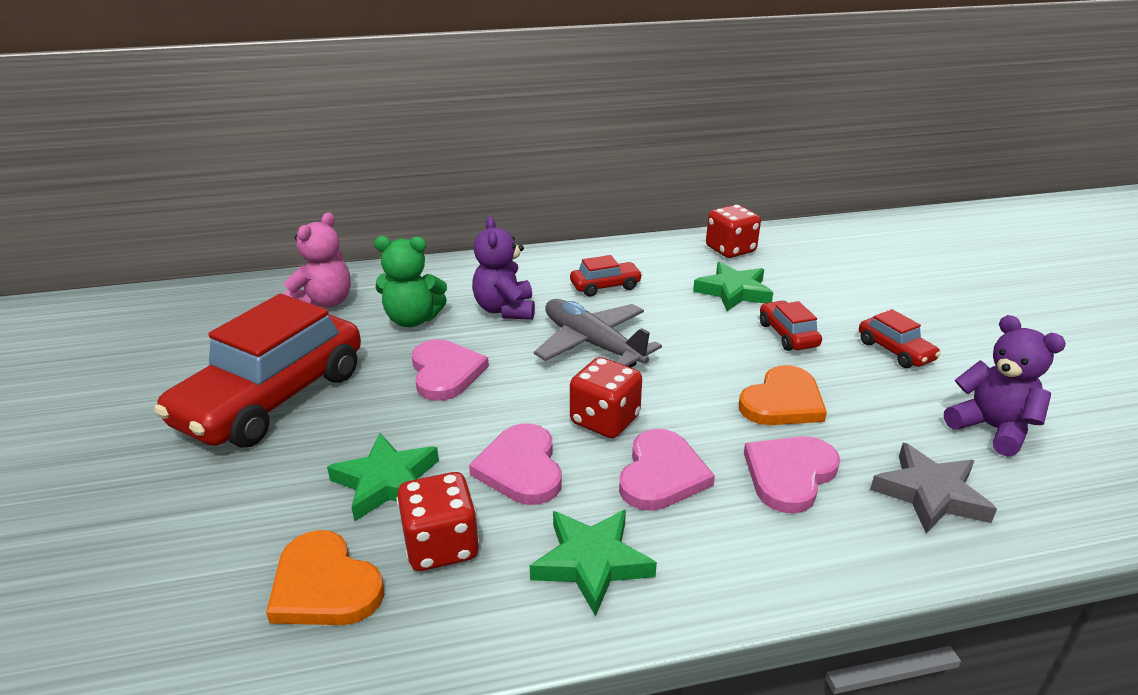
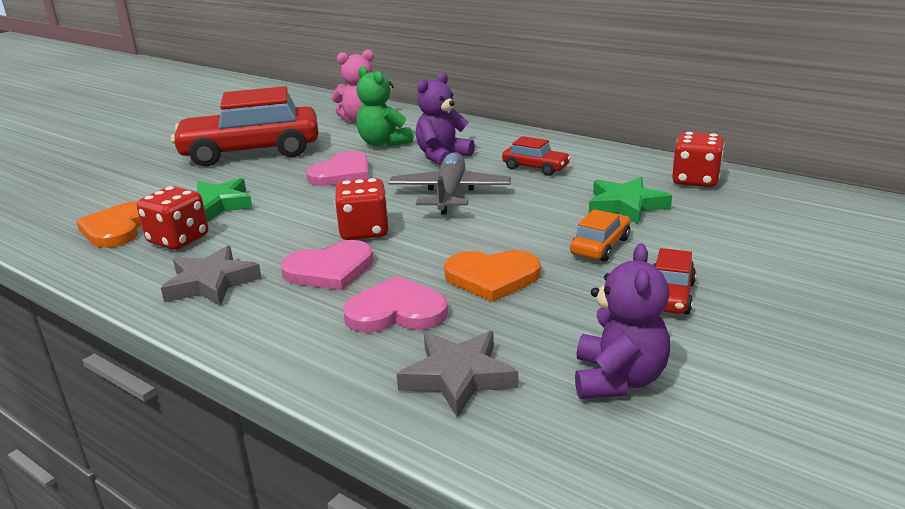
camera: 50 degrees right, 5 degrees down
pink heart [469,423,562,505] -> none
green star [530,509,657,616] -> grey star [161,245,262,306]
red car [760,301,822,351] -> orange car [570,209,630,262]

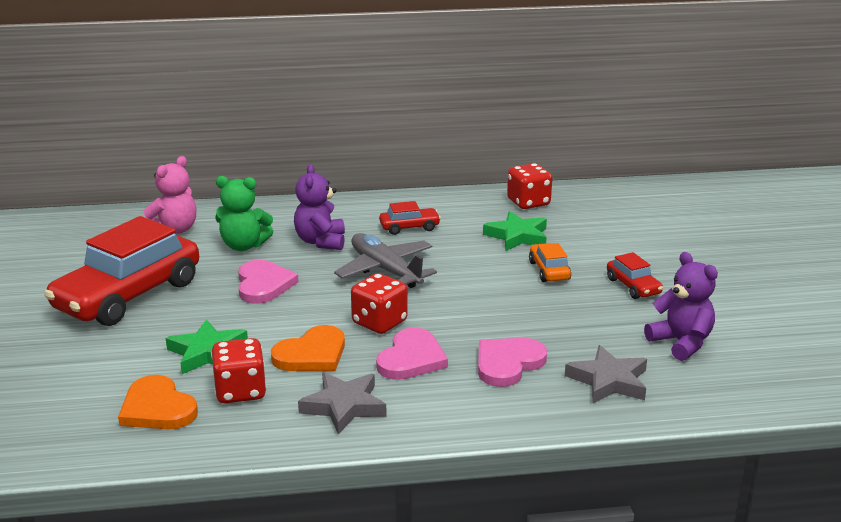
camera: 45 degrees left, 0 degrees up
orange heart [444,250,541,302] -> orange heart moved to [271,325,345,371]

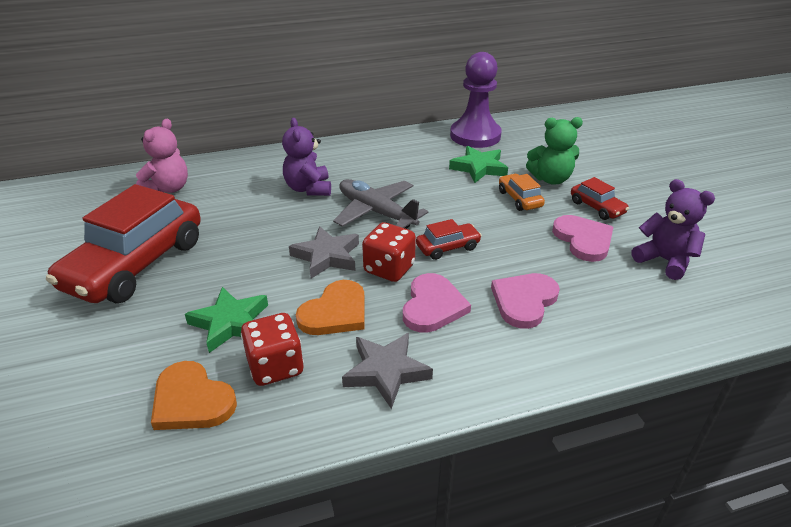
camera: 10 degrees left, 10 degrees up
green teddy bear [215,176,273,251] -> green teddy bear moved to [526,117,583,185]
pink heart [238,260,299,303] -> pink heart moved to [552,215,613,262]
red car [379,201,441,235] -> red car moved to [416,219,482,260]
red dice [507,163,552,209] -> purple pawn [450,52,502,148]
grey star [565,345,647,403] -> grey star moved to [289,226,359,279]

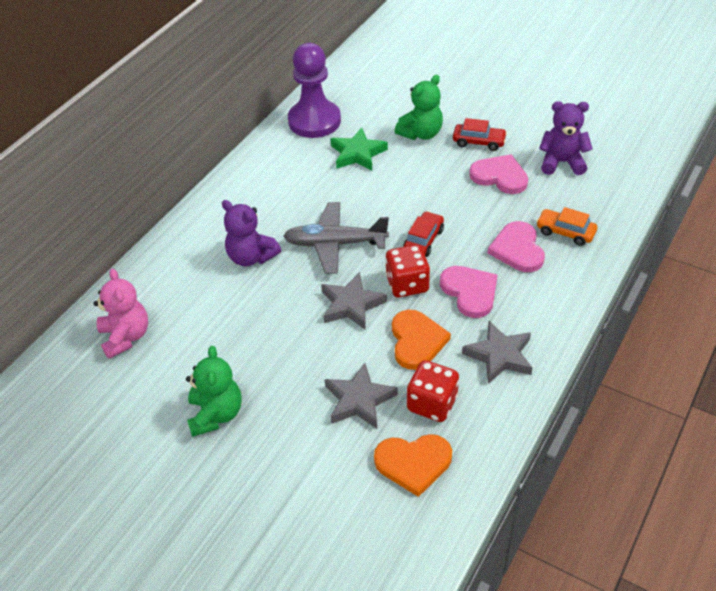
camera: 40 degrees left, 10 degrees up
red car [46,184,201,303] -> green teddy bear [186,346,242,437]
green star [185,287,268,353] -> grey star [325,363,398,429]
orange car [499,174,545,211] -> orange car moved to [536,207,597,246]

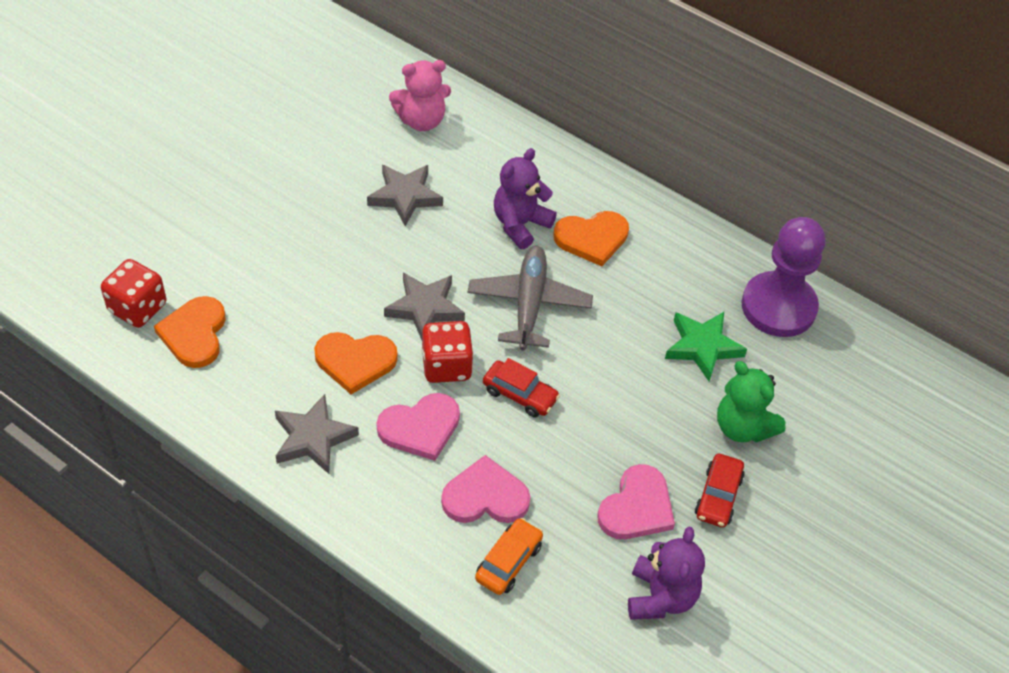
camera: 90 degrees right, 5 degrees up
green teddy bear [186,346,242,437] -> none
grey star [325,363,398,429] -> grey star moved to [367,165,443,226]
red dice [407,360,459,422] -> red dice moved to [101,259,166,328]
none -> orange heart [553,211,629,266]

